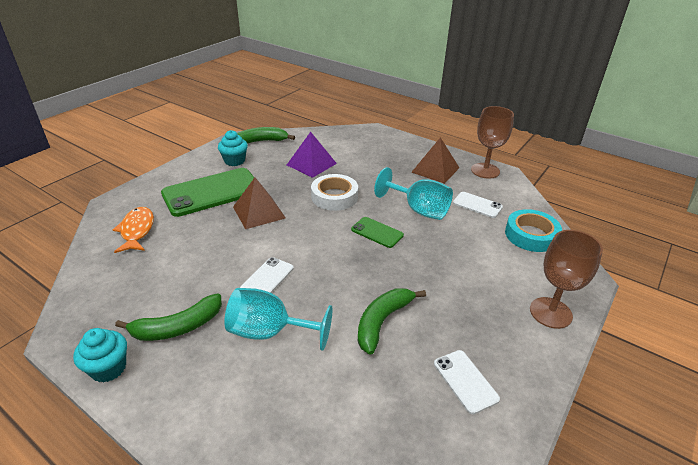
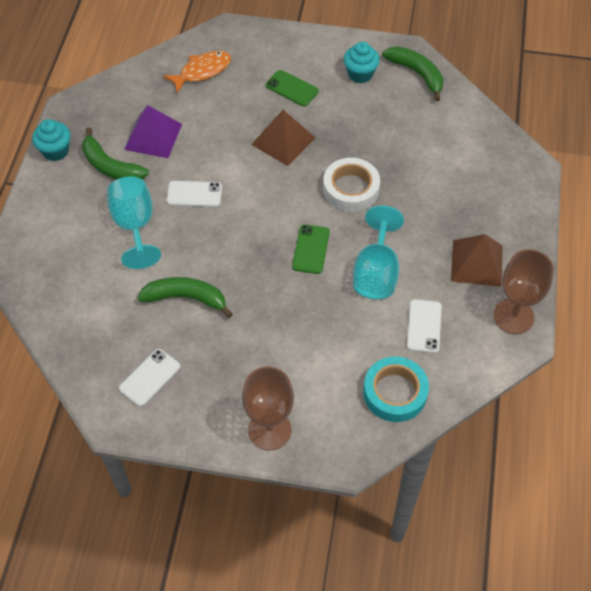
camera: 65 degrees right, 20 degrees up
green phone [161,168,254,217] -> green phone [265,70,319,106], size x0.49
purple pyramid [287,132,337,178] -> purple pyramid moved to [124,105,182,158]

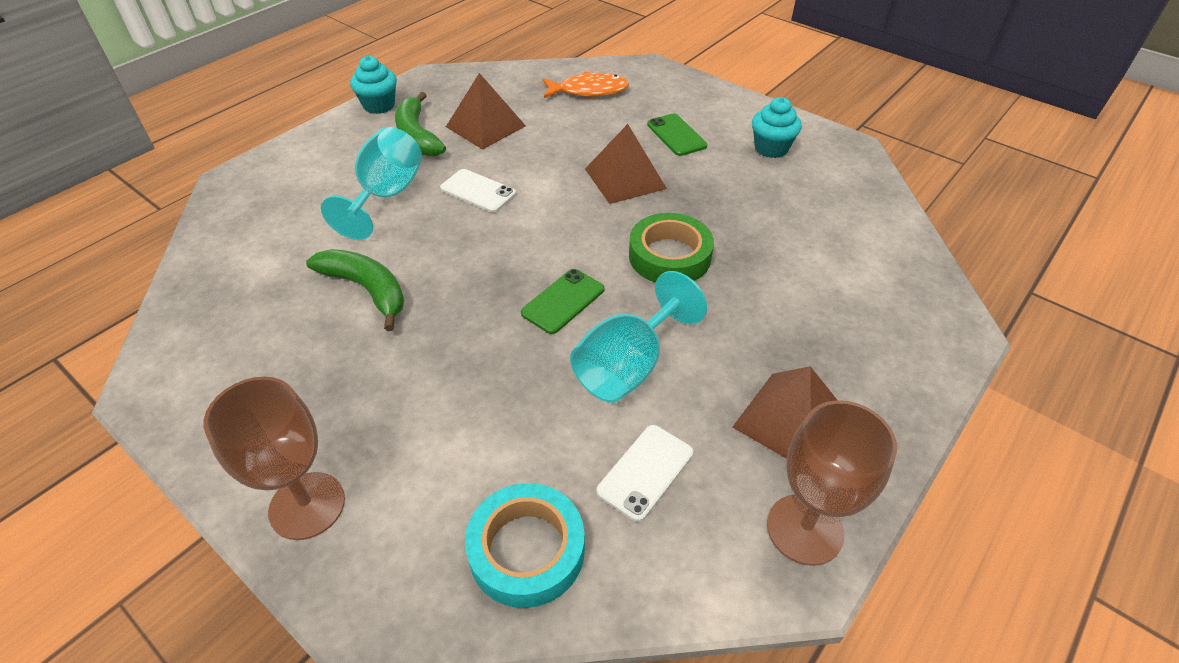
camera: 30 degrees right, 10 degrees down
white phone [119,349,180,407] -> none
purple pyramid [124,105,182,158] -> brown pyramid [446,73,526,150]
white tape [323,158,380,212] -> green tape [629,213,714,283]
green banana [382,46,443,101] -> none

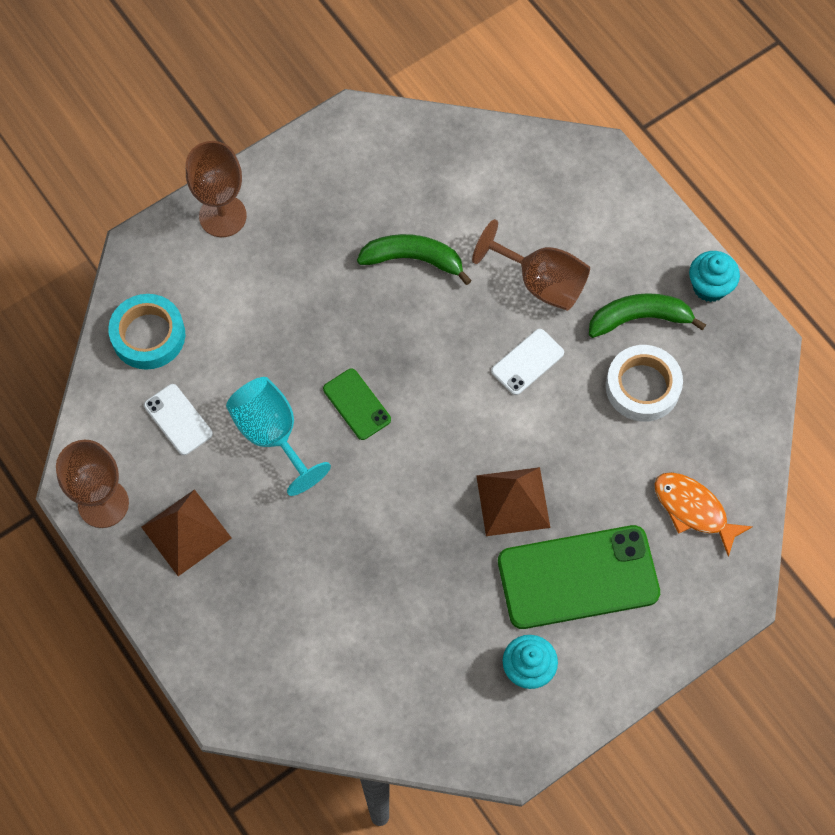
camera: 105 degrees right, 20 degrees up
green banana [306,249,404,331] -> green banana turned 135 degrees counterclockwise [357,234,472,285]
turquoise goblet [321,127,422,240] -> brown goblet [472,219,590,311]
brown pyramid [446,73,526,150] -> white tape [606,345,683,422]
orange fish [542,72,629,98] -> orange fish turned 120 degrees clockwise [654,472,753,557]
green tape [629,213,714,283] -> none
green phone [647,113,707,156] -> green phone [498,525,660,629], size x2.05

